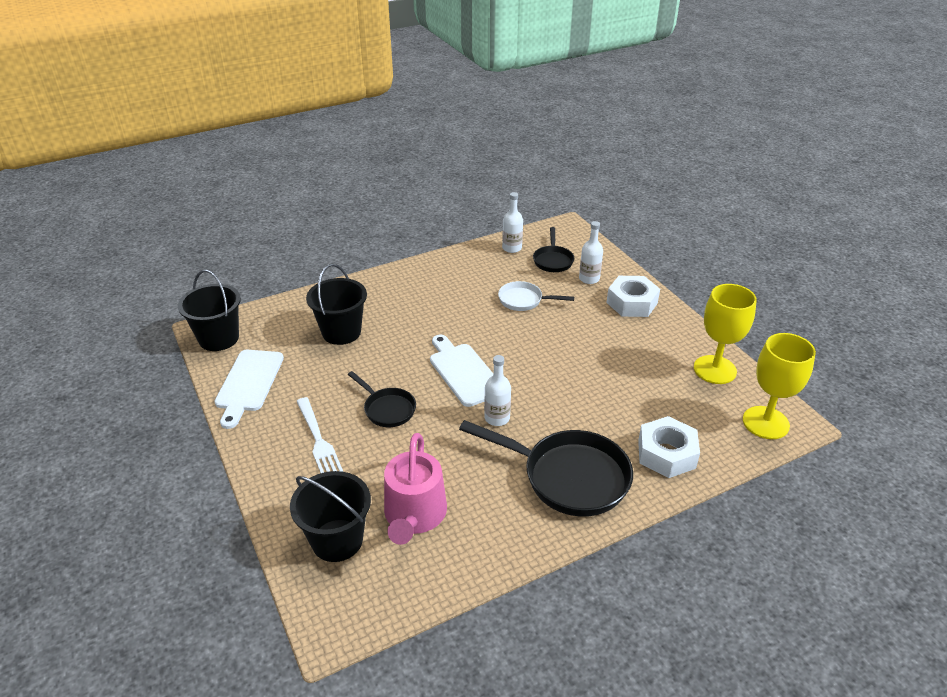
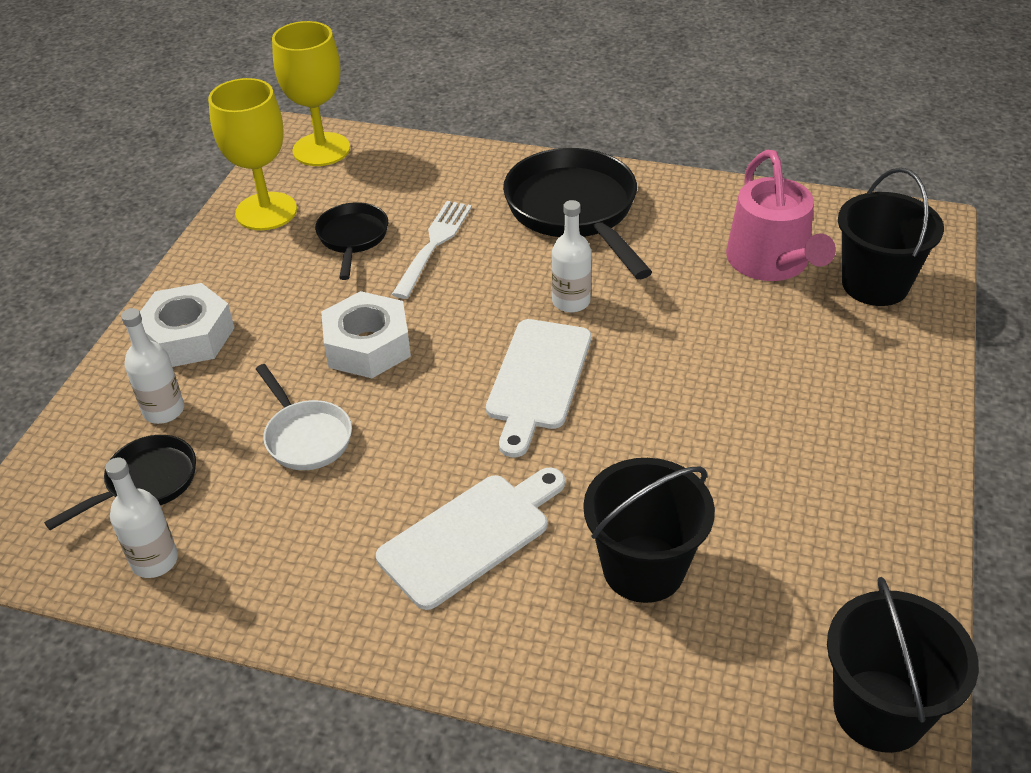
camera: 135 degrees left, 5 degrees up
white cutting board [214,350,284,429] -> white cutting board moved to [376,467,565,610]
white fork [296,397,343,473] -> white fork moved to [392,201,472,299]
black pan [348,371,416,427] -> black pan moved to [315,202,388,280]
pink watering can [384,433,447,545] -> pink watering can turned 120 degrees clockwise [726,150,836,281]
white nut [638,416,700,478] -> white nut moved to [321,291,411,378]

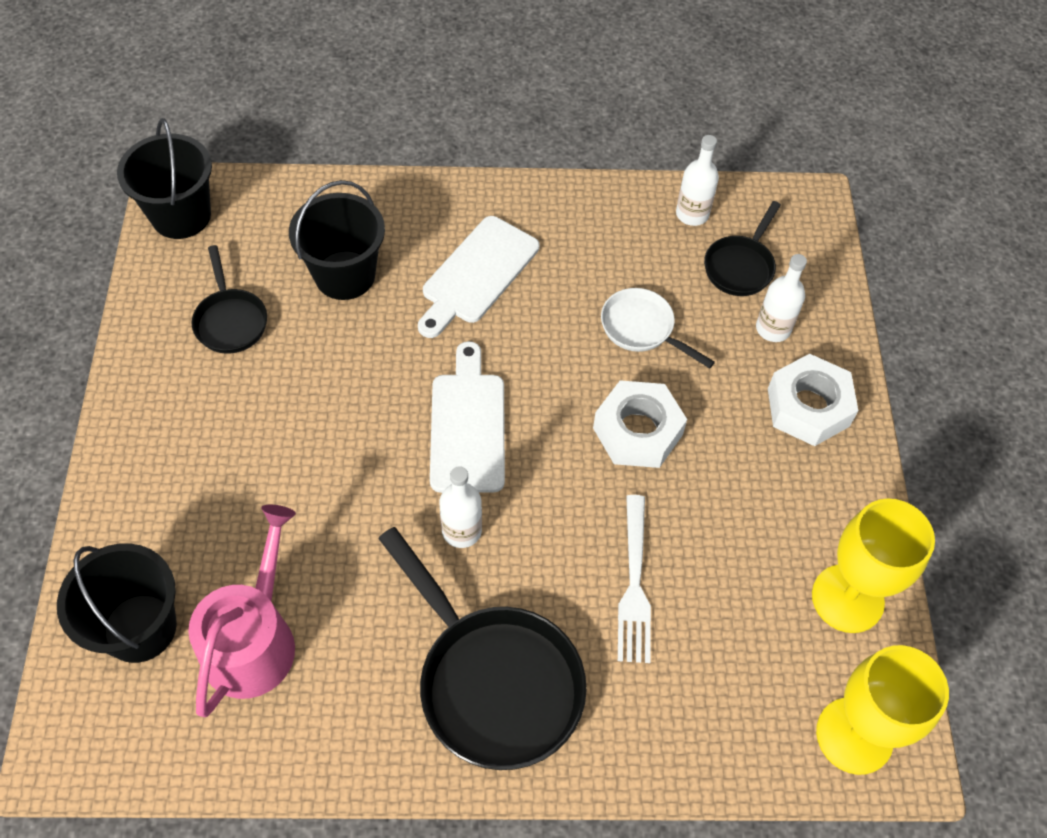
camera: 160 degrees right, 15 degrees up
black pan [315,202,388,280] -> black pan moved to [192,245,267,354]
pink watering can [726,150,836,281] -> pink watering can turned 45 degrees clockwise [188,505,296,717]

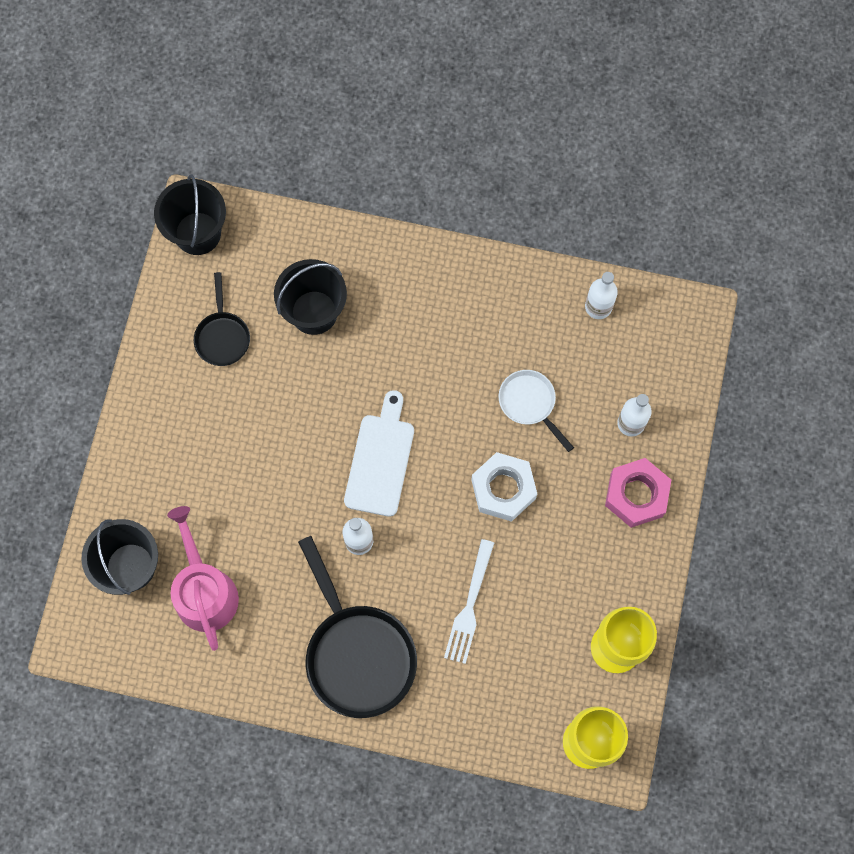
camera: 15 degrees right, 15 degrees up
pink watering can [188,505,296,717] -> pink watering can turned 45 degrees counterclockwise [167,506,239,651]
white cutting board [418,216,539,338] -> none
black pan [704,201,781,296] -> none
white nut [768,354,858,446] -> pink nut [605,458,671,528]

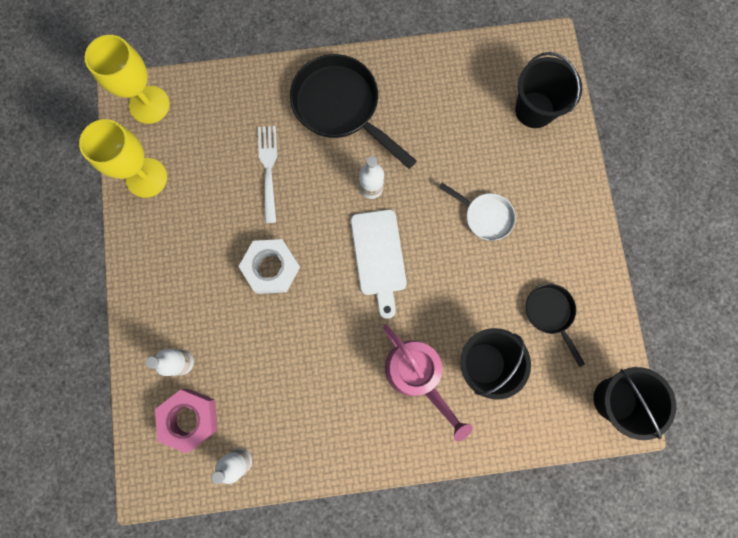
camera: 160 degrees right, 5 degrees up
pink watering can [167,506,239,651] -> pink watering can moved to [383,325,473,441]
white pan [499,370,574,452] -> white pan moved to [439,183,516,241]
pink nut [605,458,671,528] -> pink nut moved to [155,389,218,453]

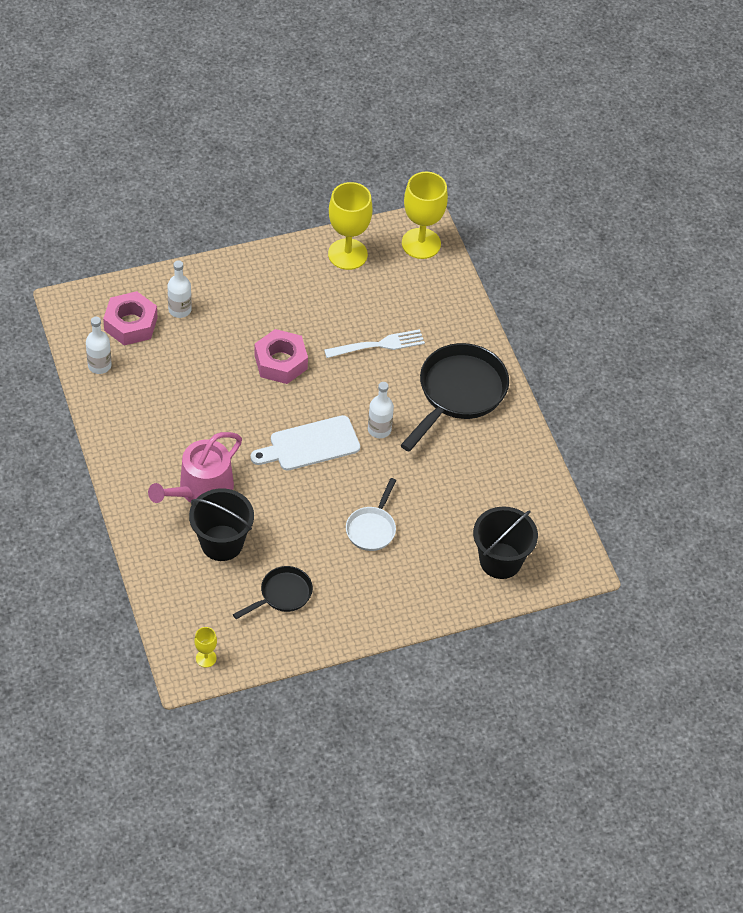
camera: 75 degrees right, 25 degrees down
white nut [238,239,300,294] -> pink nut [255,329,308,384]
black bucket [593,367,676,440] -> yellow goblet [194,627,217,667]

